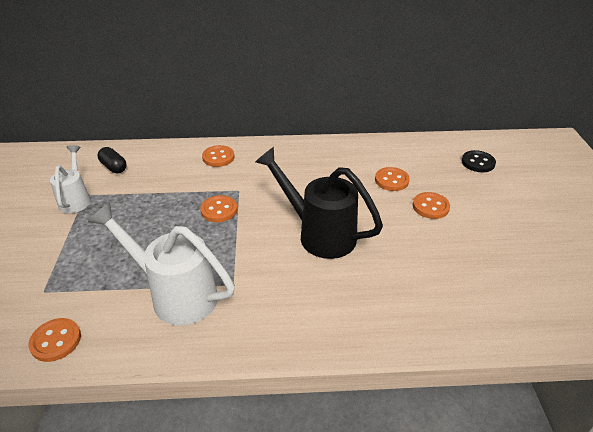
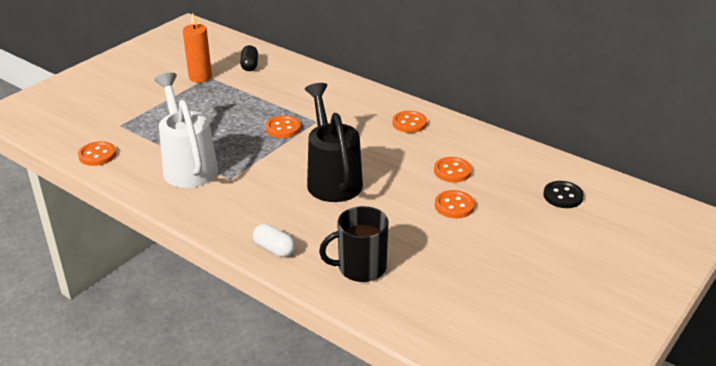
camera: 40 degrees right, 5 degrees down
white watering can [50,145,91,213] -> orange candle [183,13,212,82]
orange button [202,145,235,167] -> orange button moved to [393,111,427,133]
none -> white capsule [253,224,296,257]
none -> black mug [319,206,389,282]

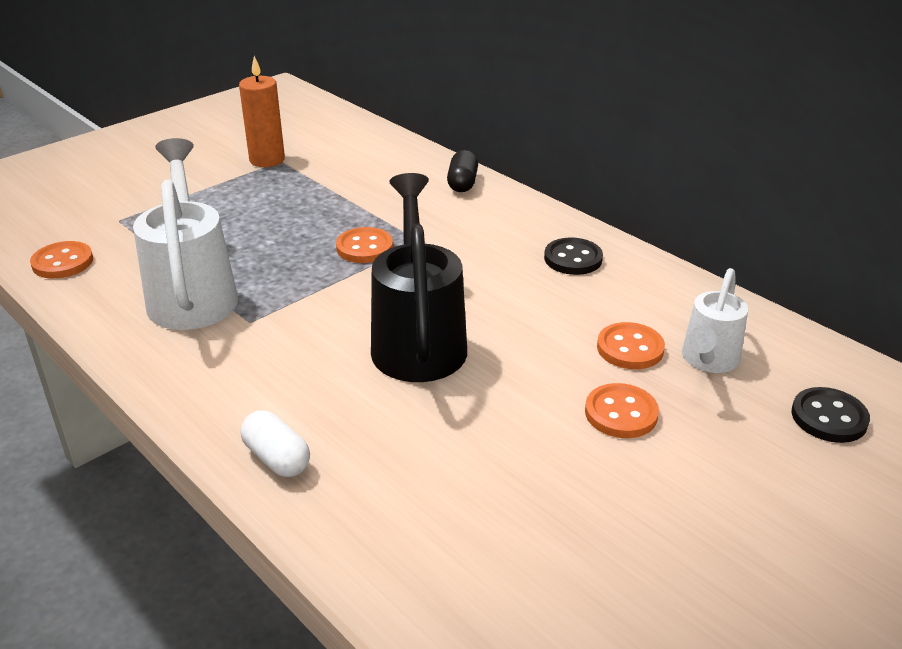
camera: 10 degrees right, 0 degrees up
black capsule [240,45,258,71] -> black capsule moved to [447,150,478,192]
black mug [319,206,389,282] -> none
orange button [393,111,427,133] -> black button [544,238,603,275]
none -> white watering can [682,268,748,373]

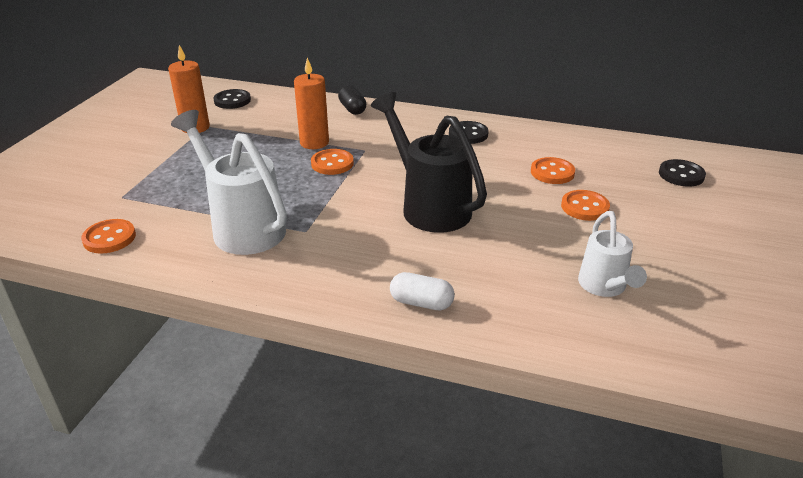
camera: 30 degrees left, 0 degrees up
white watering can [682,268,748,373] -> white watering can moved to [578,211,647,297]
none -> black button [214,89,251,109]
none -> orange candle [294,57,329,149]

